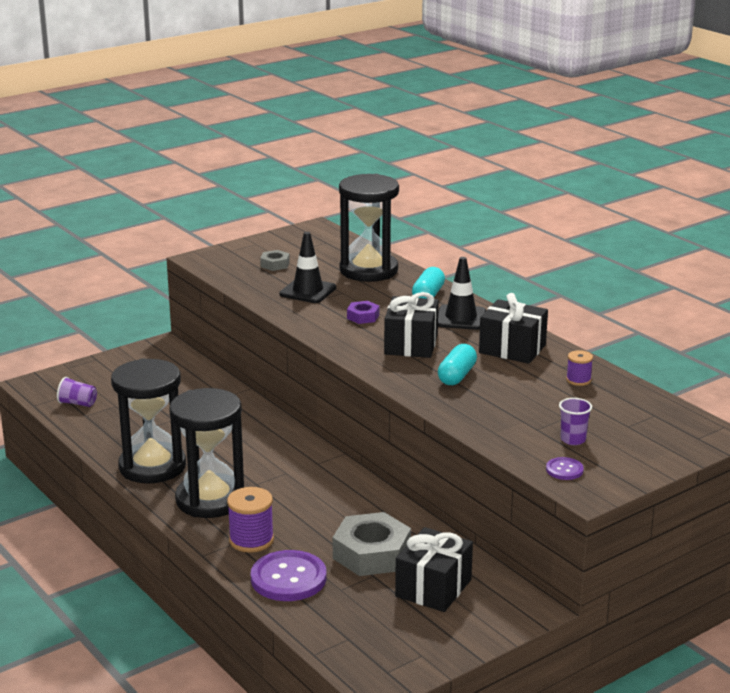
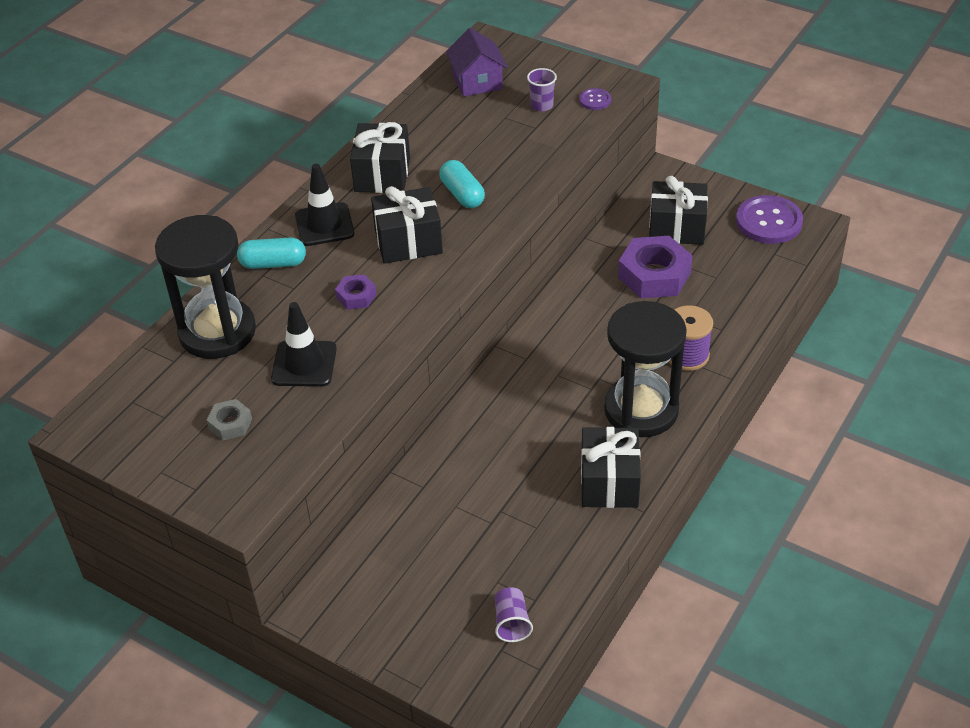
camera: 110 degrees left, 20 degrees up
black hourglass [111,358,186,484] -> black gift [581,427,641,508]
purple button [251,550,326,601] -> purple button moved to [736,195,803,244]
grey nut [332,512,411,576] -> purple nut [618,236,693,298]
turquoise capsule [438,344,477,385] -> turquoise capsule turned 60 degrees clockwise [440,160,485,208]
purple spool [566,350,593,386] -> none
none -> purple house [446,28,508,97]

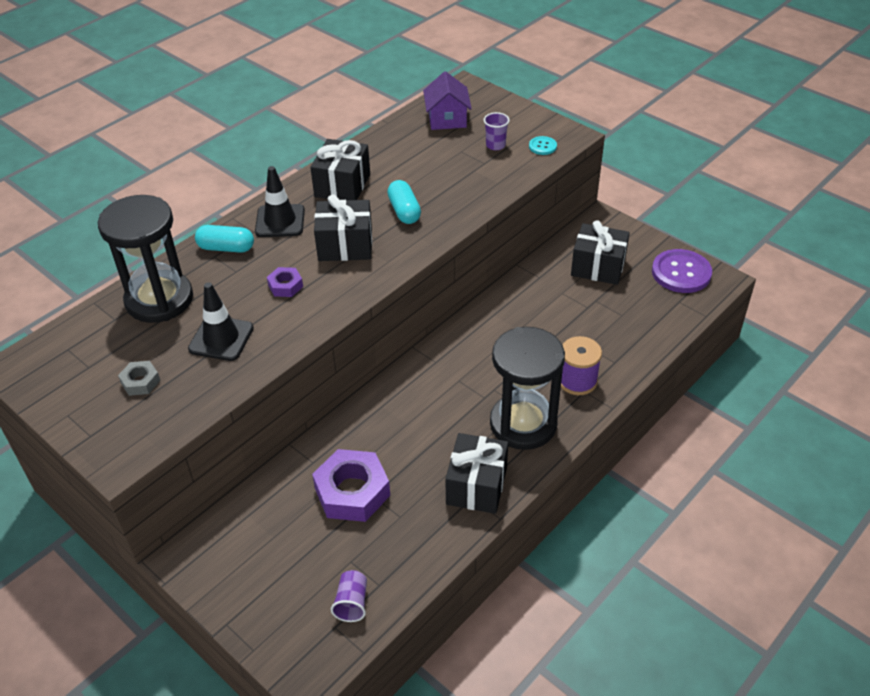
camera: 10 degrees right, 0 degrees up
purple button [579,88,611,110] -> turquoise button [529,136,557,155]
purple nut [618,236,693,298] -> purple nut moved to [312,449,390,522]

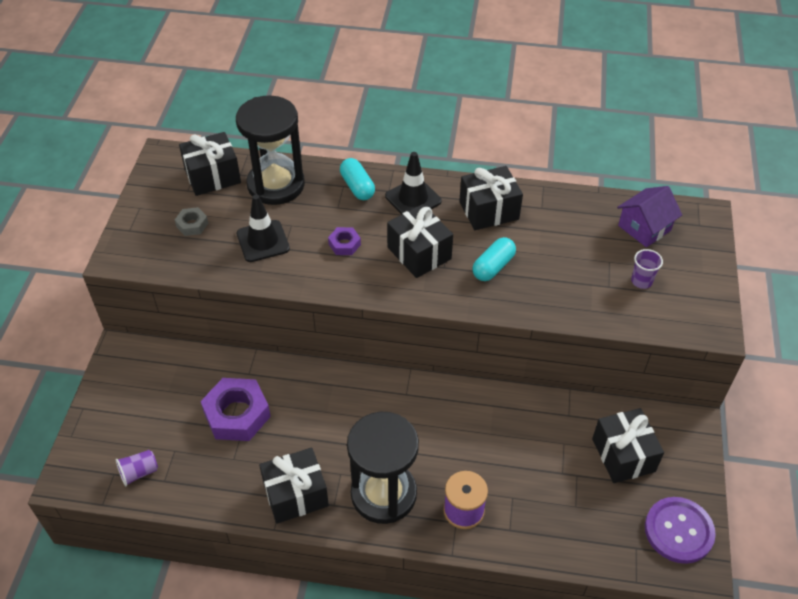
camera: 55 degrees right, 5 degrees up
turquoise button [529,136,557,155] -> none
none -> black gift [179,132,241,196]

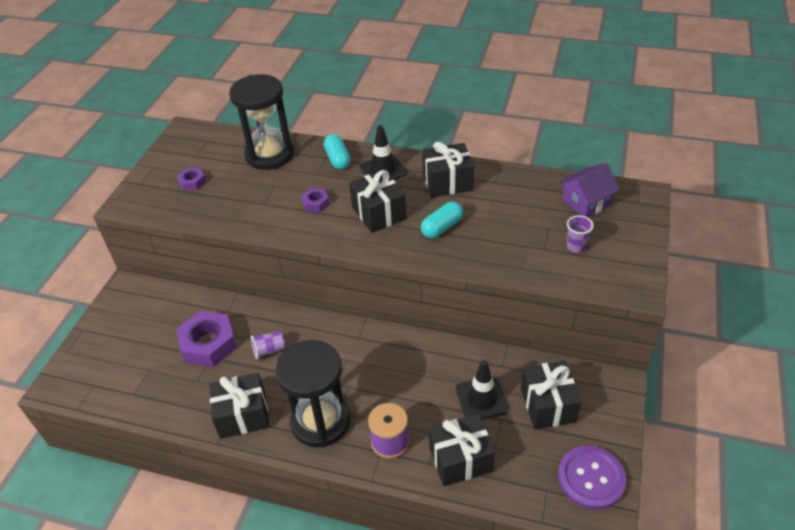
camera: 10 degrees right, 5 degrees down
purple cup [116,450,158,486] -> purple cup moved to [251,331,285,360]
grey nut [175,207,208,236] -> purple nut [177,168,206,190]
black gift [179,132,241,196] -> black gift moved to [429,414,495,486]
black traffic cone [237,194,290,262] -> black traffic cone moved to [456,360,509,420]

